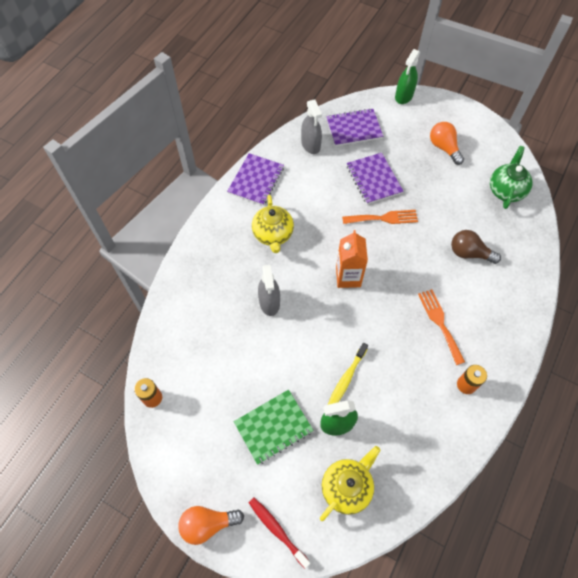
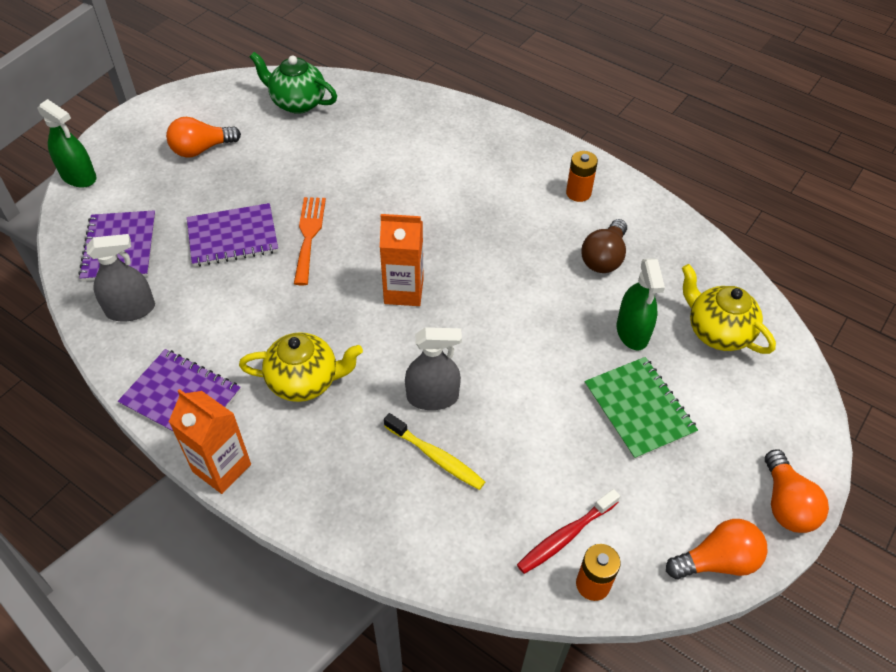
camera: 85 degrees left, 10 degrees down
red toothbrush [249,498,310,568] -> red toothbrush moved to [517,489,620,574]
yellow toothbrush [328,343,368,405] -> yellow toothbrush moved to [384,413,485,490]
orange fork [418,289,465,365] -> none
brown light bulb [451,230,501,264] -> brown light bulb moved to [581,219,627,273]
none -> orange carton [169,389,251,494]
none -> orange light bulb [666,519,767,579]

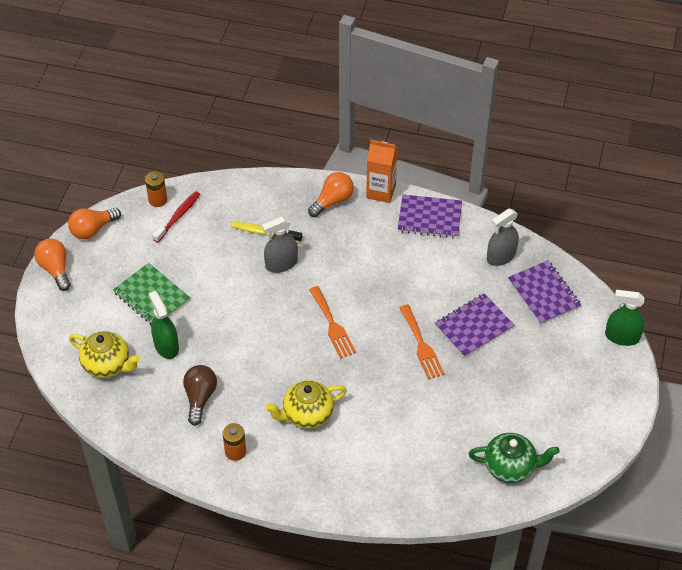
camera: 160 degrees right, 0 degrees up
orange light bulb [166,117,241,157] -> orange light bulb moved to [308,172,354,217]
yellow teapot [239,332,363,402] -> yellow teapot moved to [265,380,347,429]
orange carton [380,214,424,306] -> orange fork [309,286,356,359]

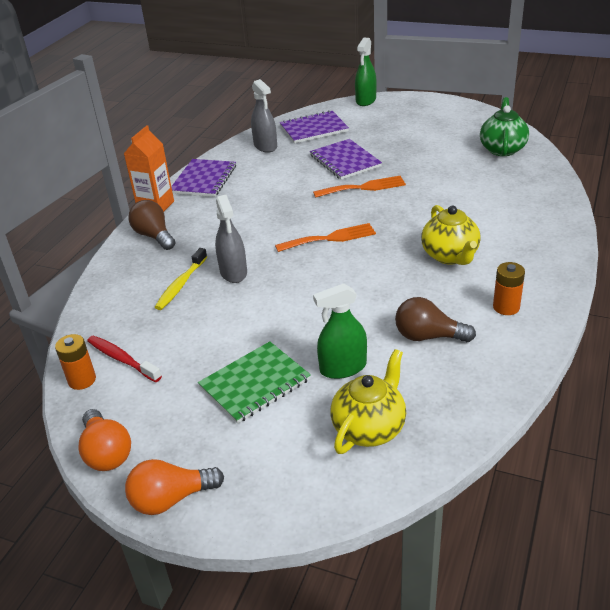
camera: 80 degrees left, 15 degrees down
orange light bulb [308,172,354,217] -> brown light bulb [128,200,175,250]

